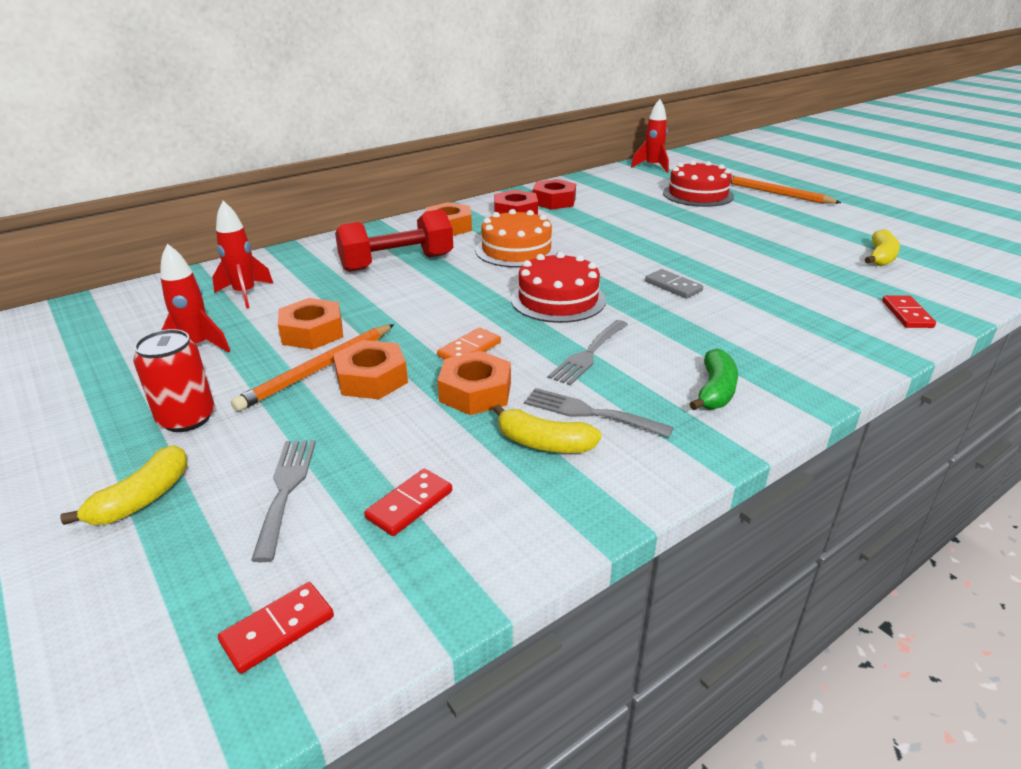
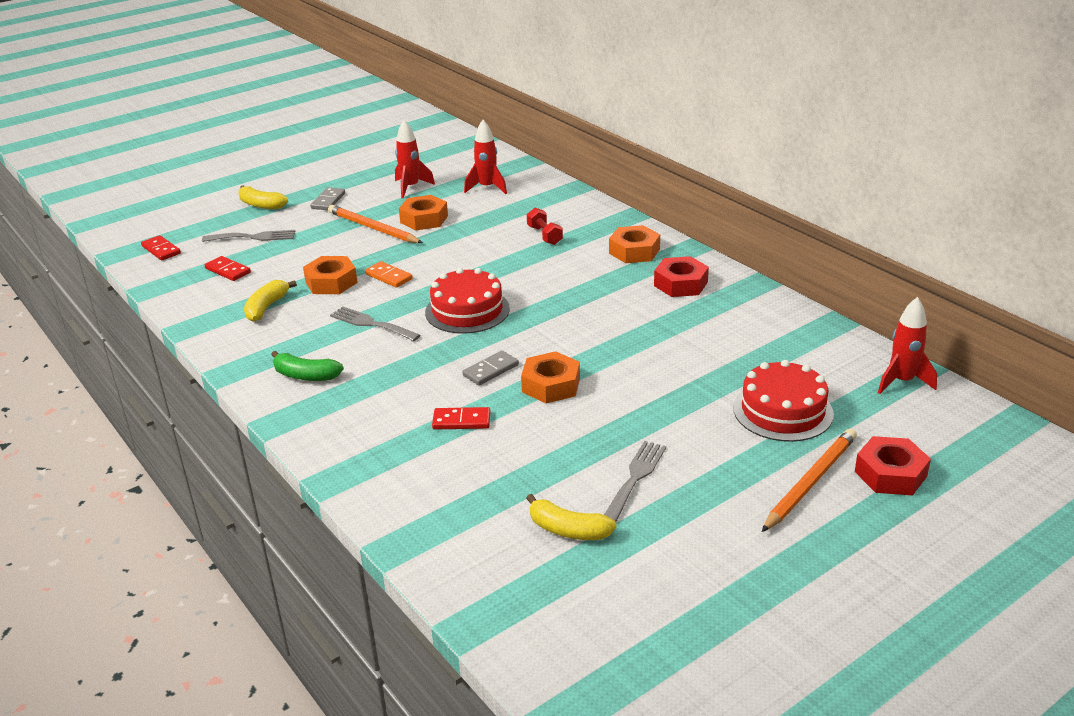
camera: 90 degrees right, 0 degrees up
red can [133,329,215,432] -> grey domino [310,187,345,210]
orange nut [333,340,408,399] -> orange nut moved to [521,351,580,403]
red dumbbell [335,209,453,272] -> red dumbbell [527,208,563,245], size x0.51
orange cake [475,209,558,267] -> none
grey fork [524,388,674,438] -> grey fork moved to [604,441,666,522]
red nut [533,179,576,210] -> red nut moved to [855,436,931,496]
red domino [882,295,936,328] -> red domino moved to [432,407,490,430]

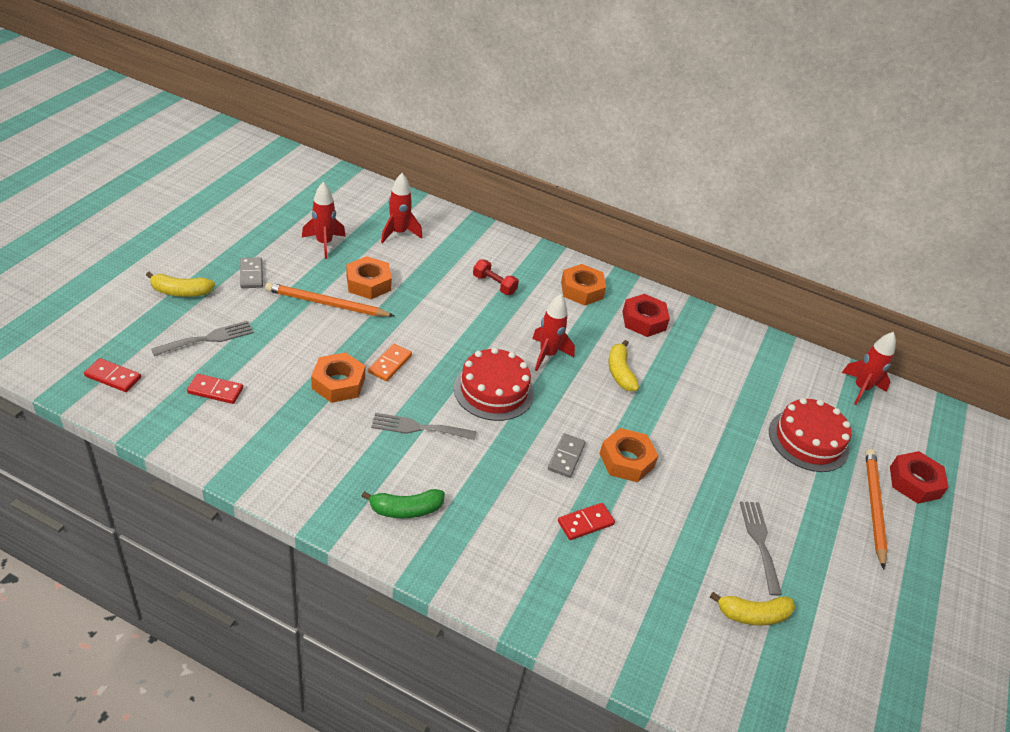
camera: 35 degrees left, 10 degrees up
yellow banana [244,280,297,322] -> yellow banana moved to [608,340,639,391]
orange domino [365,261,413,288] -> orange domino turned 75 degrees counterclockwise [368,344,412,381]
none -> red rocket [532,294,575,371]

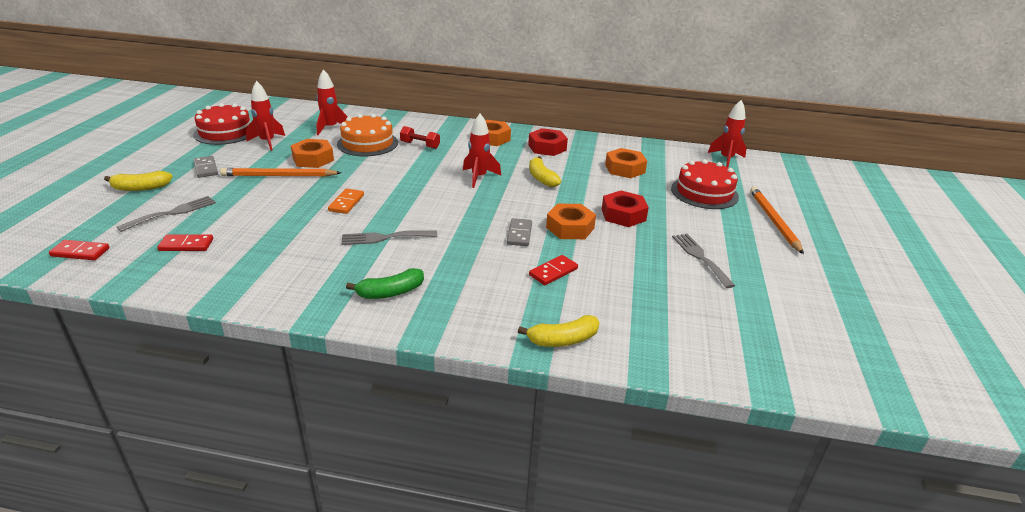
camera: 10 degrees left, 10 degrees down
orange nut [311,352,365,403] -> orange nut moved to [605,148,647,178]
red cake [454,347,534,421] -> red cake moved to [193,103,251,145]
yellow banana [710,592,795,626] -> yellow banana moved to [518,315,600,347]
red nut [890,451,949,504] -> red nut moved to [602,191,649,227]
none -> orange cake [337,114,398,156]

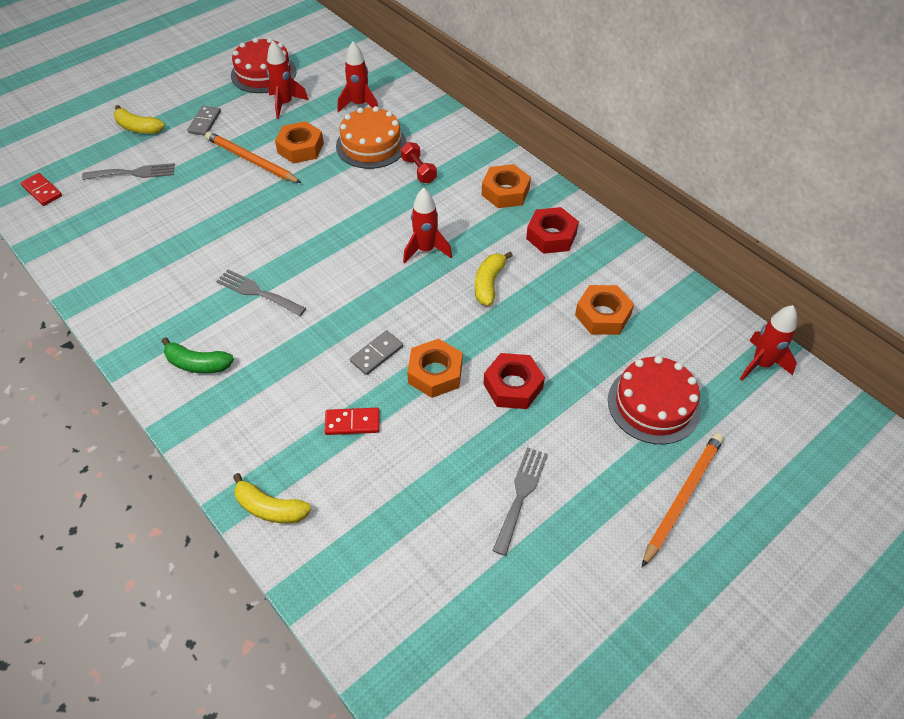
camera: 40 degrees right, 20 degrees up
red domino [157,234,213,251] -> none
orange domino [328,188,364,214] -> none

